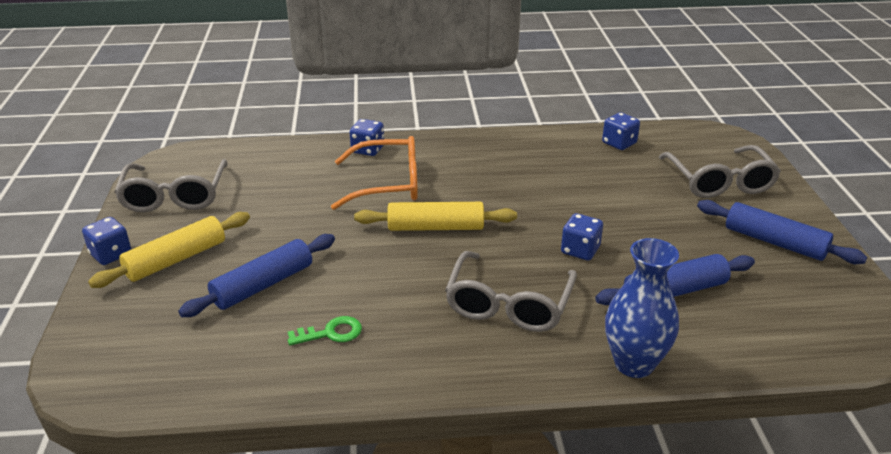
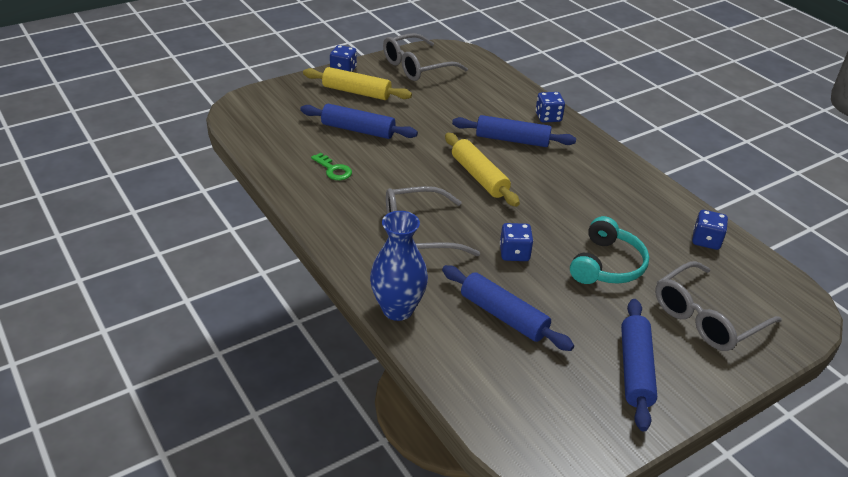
camera: 60 degrees right, 5 degrees up
orange glasses [331,136,418,210] -> blue rolling pin [452,115,576,147]
none -> turquoise headphones [570,216,649,284]

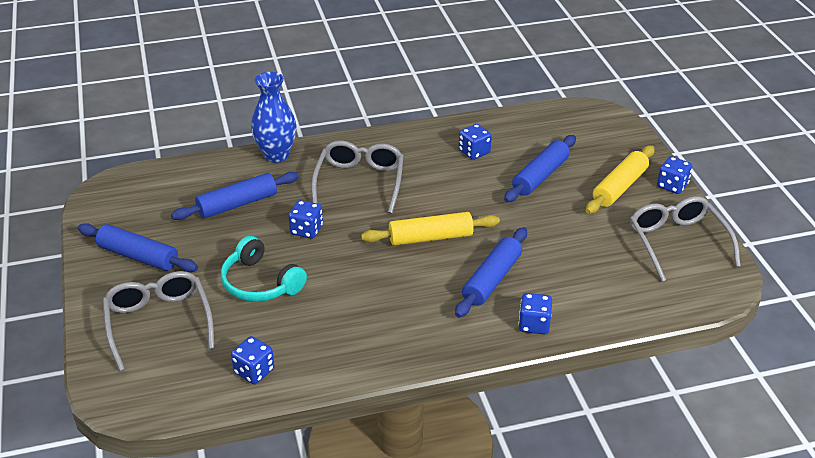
camera: 110 degrees right, 0 degrees up
green key [311,153,352,180] -> blue dice [459,124,492,160]

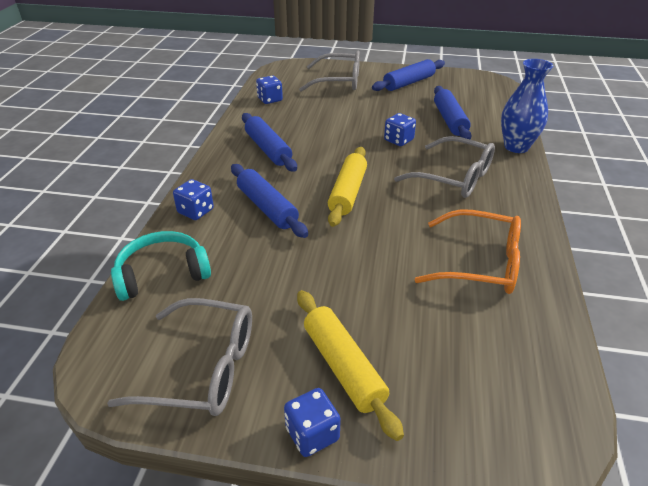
camera: 115 degrees right, 0 degrees up
turquoise headphones [221,236,307,302] -> turquoise headphones moved to [111,231,211,301]
blue dice [459,124,492,160] -> orange glasses [414,209,521,294]
blue rolling pin [504,135,576,203] -> blue rolling pin moved to [242,113,297,172]

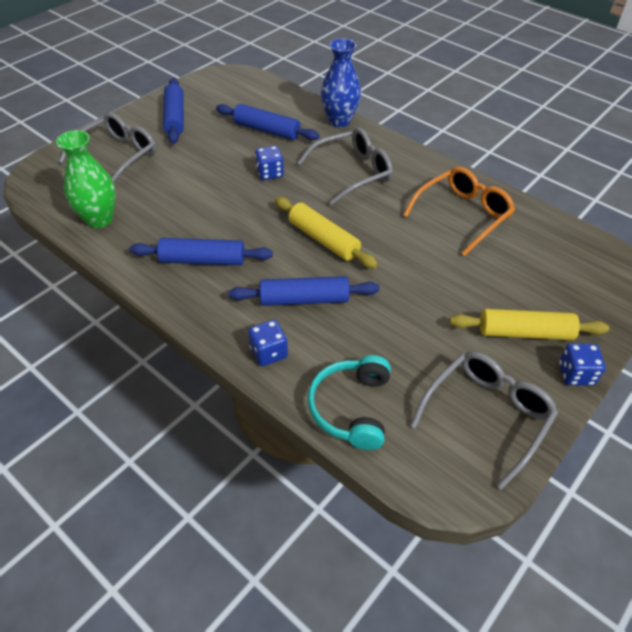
camera: 60 degrees left, 10 degrees up
blue dice [256,76,283,104] -> green vase [56,130,116,228]

